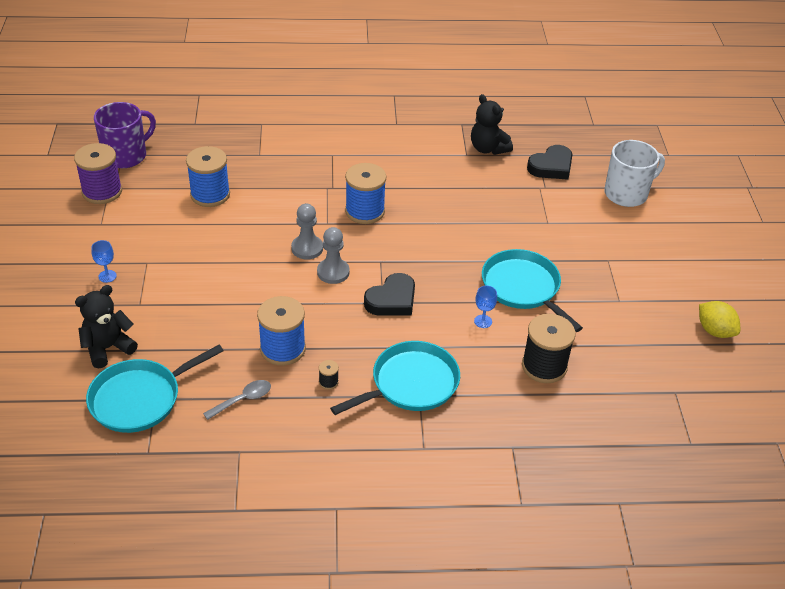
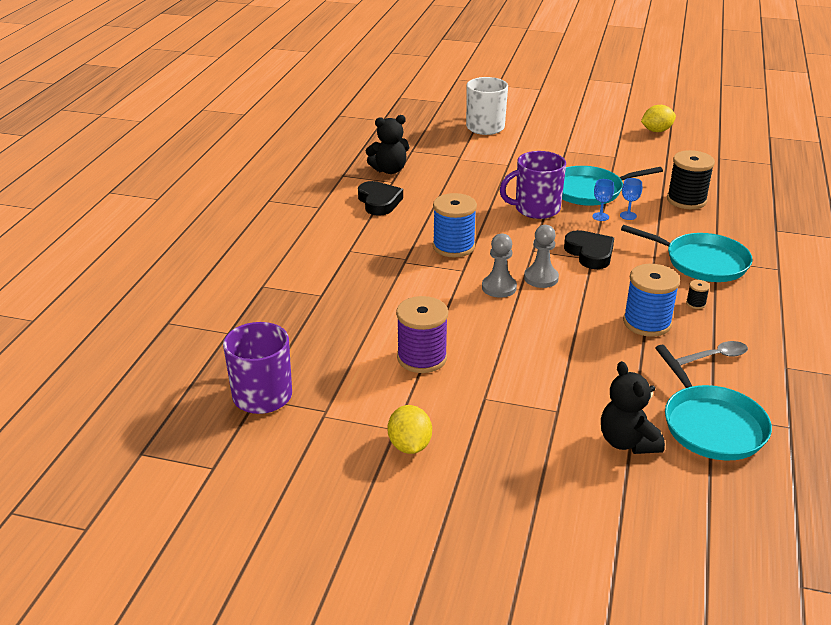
camera: 70 degrees left, 10 degrees down
purple spool [74,143,122,204] -> purple spool moved to [396,296,448,373]
blue goblet [91,240,117,283] -> blue goblet moved to [592,179,614,221]
blue spool [186,146,230,207] -> none
grey spoon [203,380,271,420] -> grey spoon turned 90 degrees clockwise [675,341,748,366]
turquoise pan [330,341,460,415] -> turquoise pan turned 135 degrees clockwise [621,225,753,282]
black heart [527,145,573,180] -> black heart moved to [358,181,403,216]
none -> yellow lemon [388,405,432,454]
none -> purple mug [500,151,566,219]

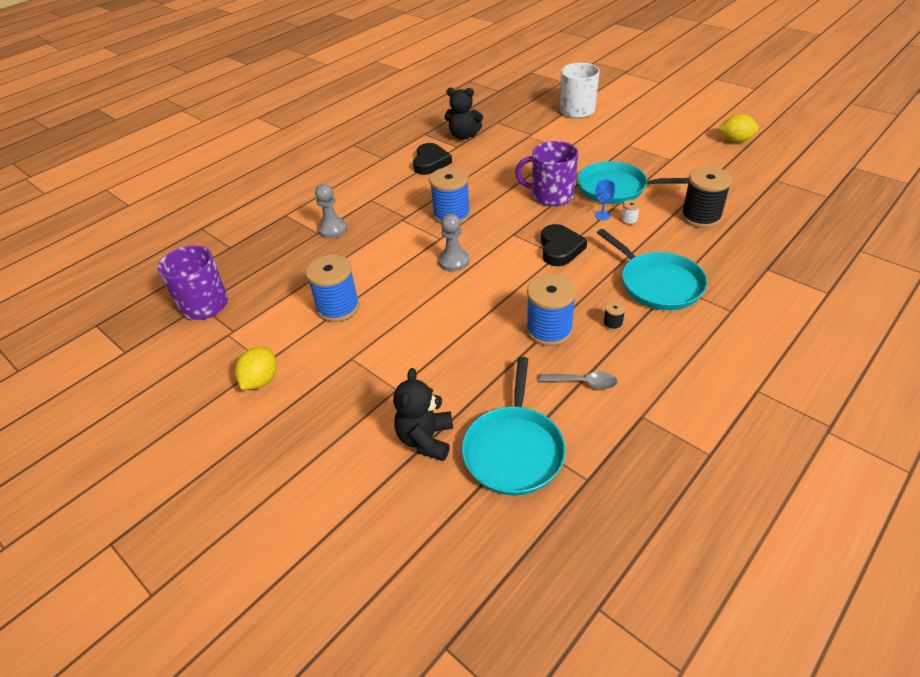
camera: 30 degrees right, 10 degrees up
purple spool [396,296,448,373] -> blue spool [306,255,360,322]
grey pawn [524,225,559,288] -> grey pawn moved to [315,184,347,238]
blue goblet [620,178,642,220] -> white spool [621,200,640,225]

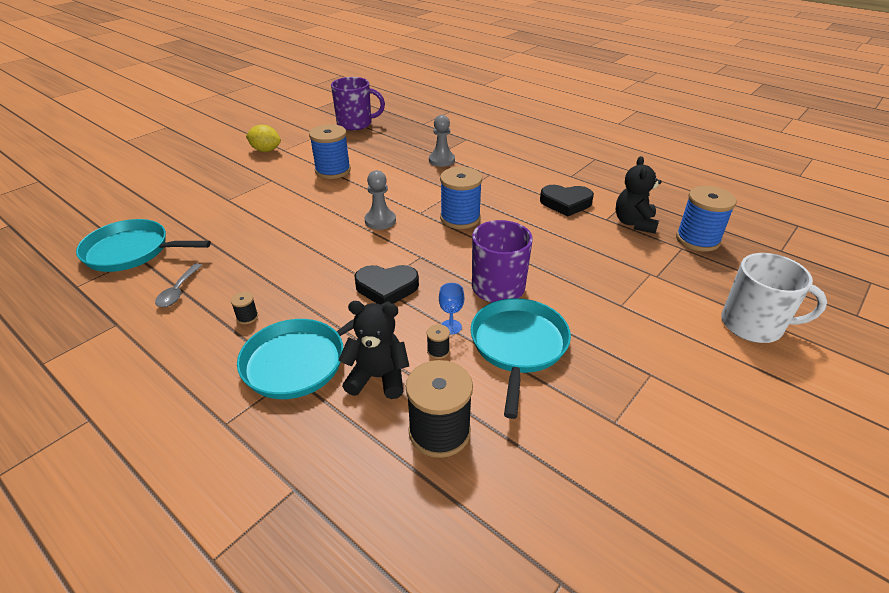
camera: 85 degrees right, 5 degrees down
black teddy bear [393,368,453,461] -> black teddy bear moved to [339,301,409,399]
blue spool [526,274,576,346] -> blue spool moved to [676,186,737,252]
white spool [621,200,640,225] -> black spool [427,324,450,359]
yellow lemon [718,114,759,143] -> none

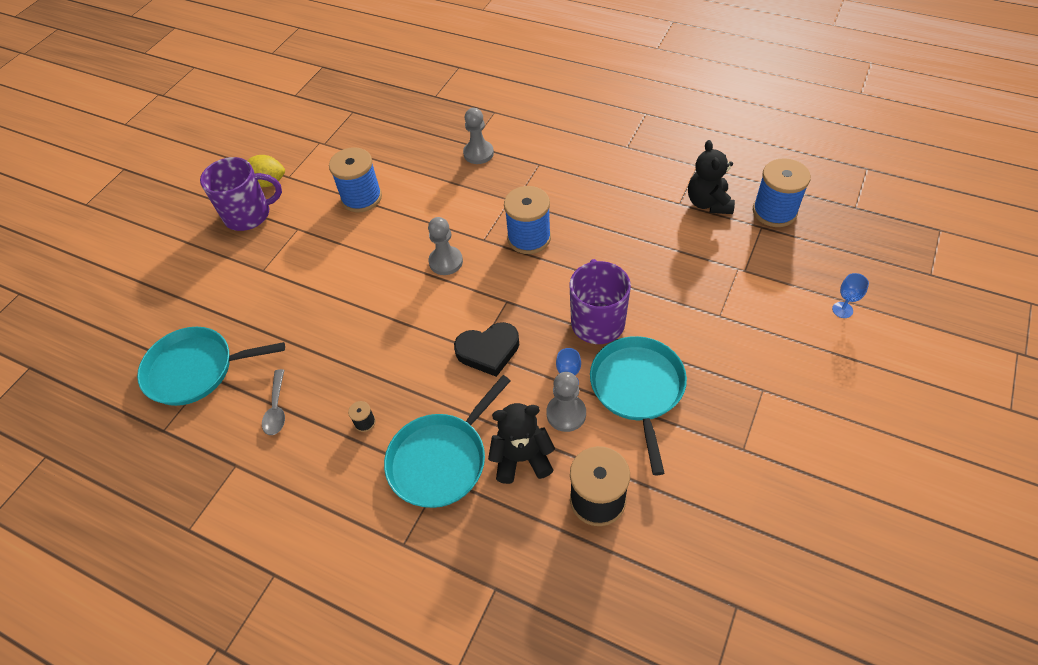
camera: 10 degrees left, 15 degrees up
purple mug [331,77,385,130] -> purple mug moved to [200,157,282,231]
black spool [427,324,450,359] -> grey pawn [546,372,586,432]
black heart [540,185,594,217] -> none
white mug [721,253,827,343] -> blue goblet [832,273,869,318]

